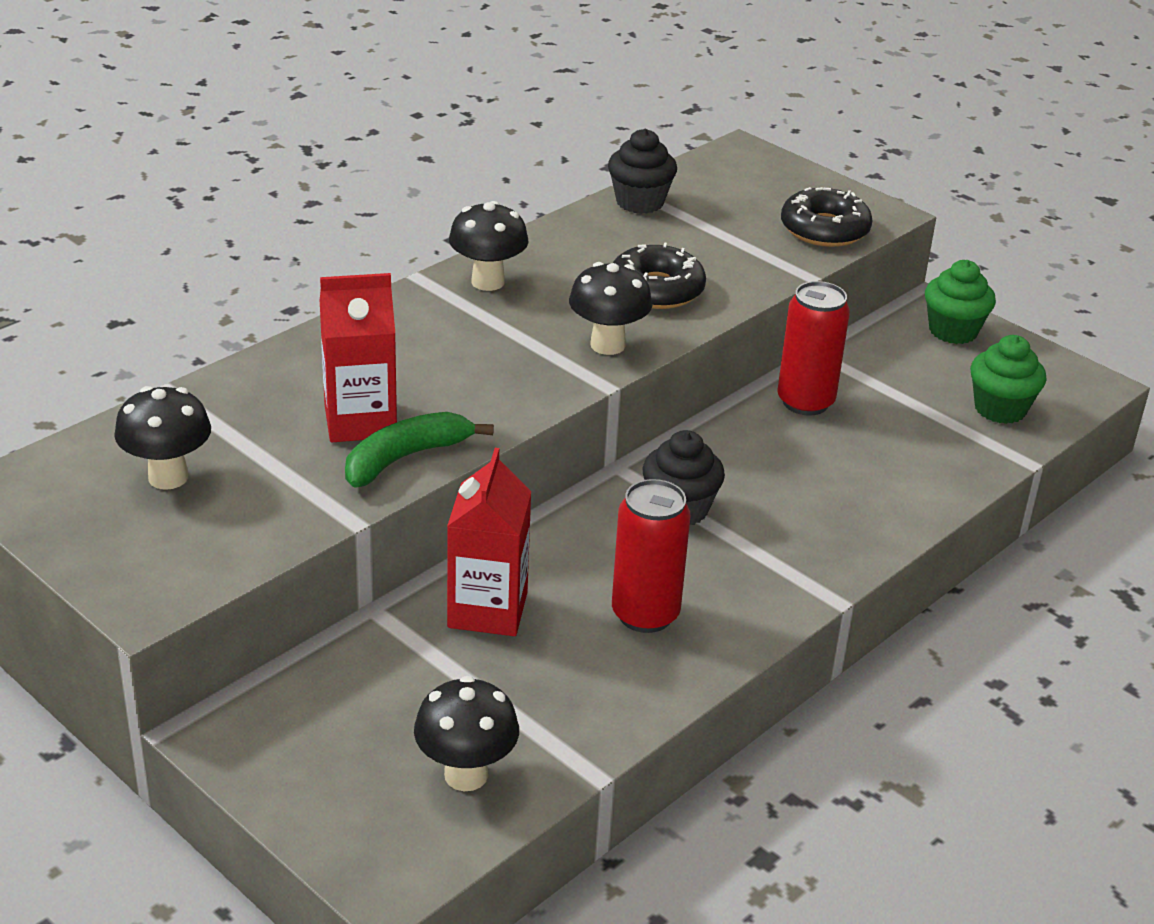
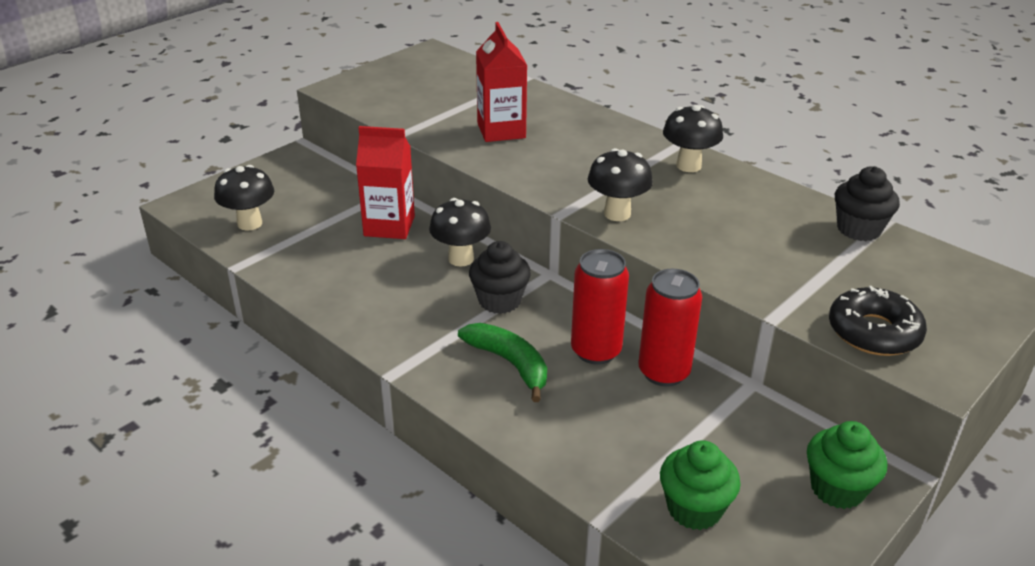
camera: 90 degrees right, 0 degrees up
black mushroom [114,386,211,490] -> black mushroom moved to [429,198,491,267]
green banana [345,412,494,488] -> green banana moved to [458,323,547,402]
red can [612,479,690,633] -> red can moved to [571,249,629,364]
black donut [613,242,706,309] -> none

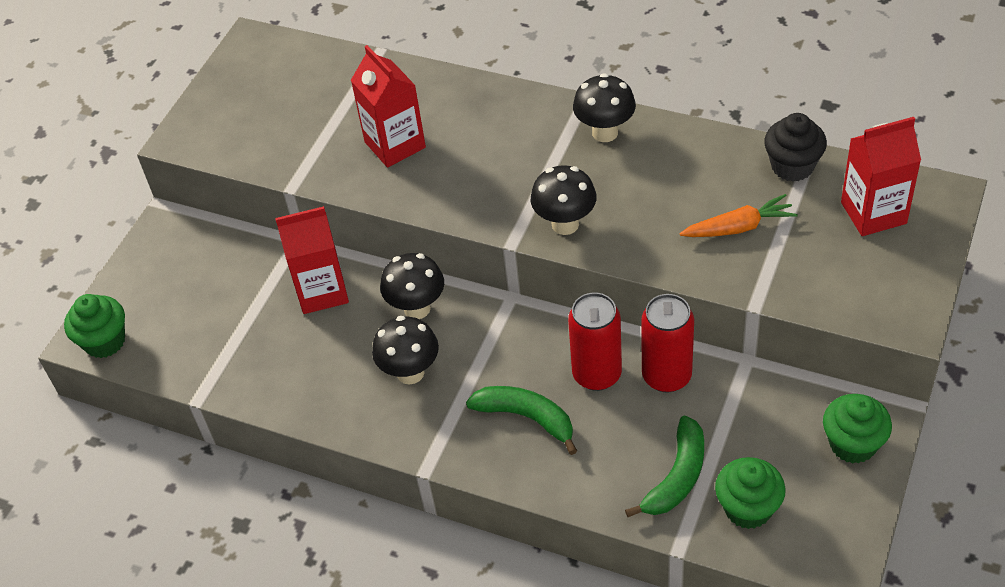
camera: 15 degrees left, 15 degrees up
black mushroom [214,165,274,231] -> black mushroom moved to [372,316,439,385]
black cupcake [469,241,531,314] -> none
black donut [829,286,927,356] -> none
none -> green cupcake [64,294,125,358]
none -> green banana [625,416,704,517]
none -> orange carrot [679,194,798,237]
none -> red carton [841,117,921,236]

